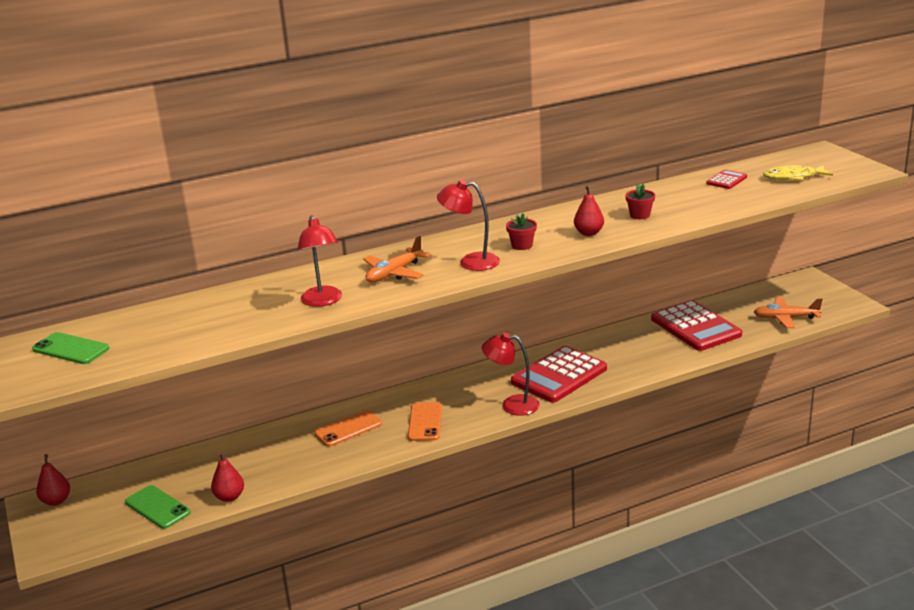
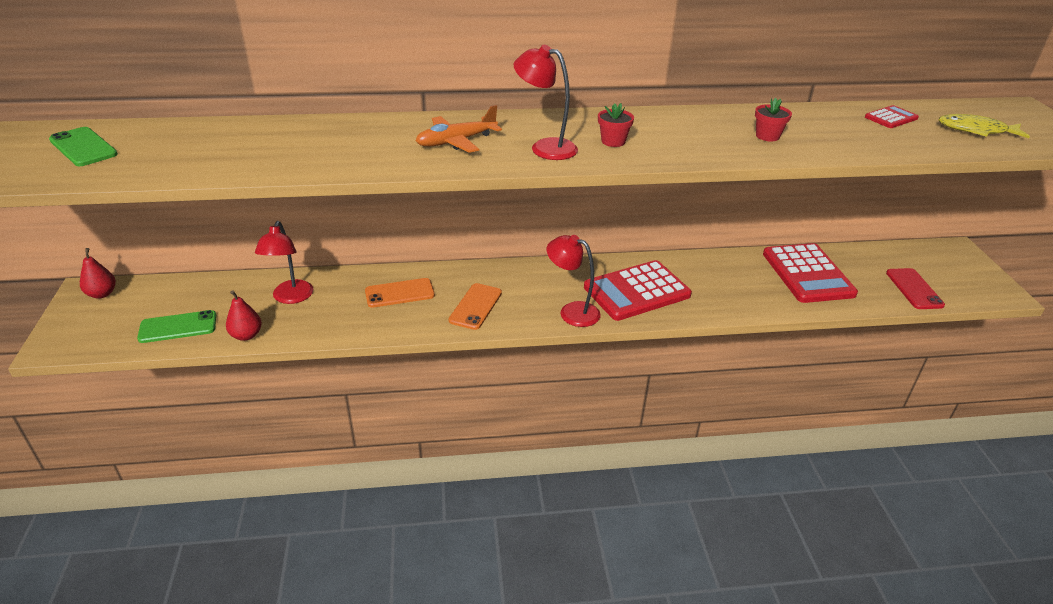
camera: 15 degrees right, 10 degrees up
green phone [125,485,190,529] -> green phone turned 75 degrees counterclockwise [137,310,216,343]
red lamp [298,215,342,307] -> red lamp moved to [255,221,313,304]
red pear [574,185,604,236] -> none
orange plane [754,297,823,328] -> red phone [886,268,945,309]

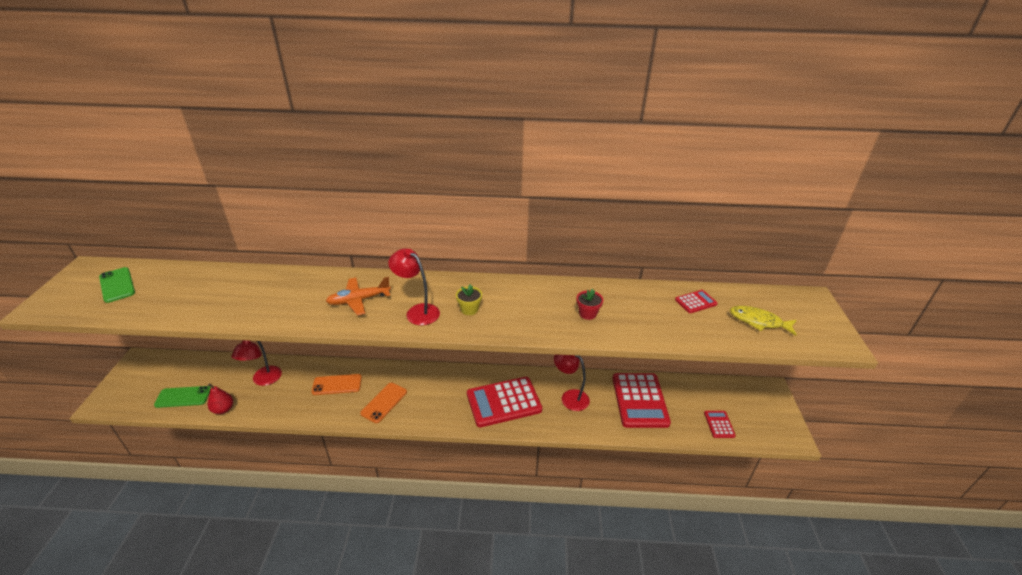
camera: 10 degrees right, 0 degrees up
red pear [80,248,116,299] -> none
red lamp [547,235,601,327] -> red lamp moved to [554,355,590,411]
red flower pot [598,103,634,147] -> yellow flower pot [456,284,482,315]
red phone [886,268,945,309] -> red calculator [704,411,736,438]

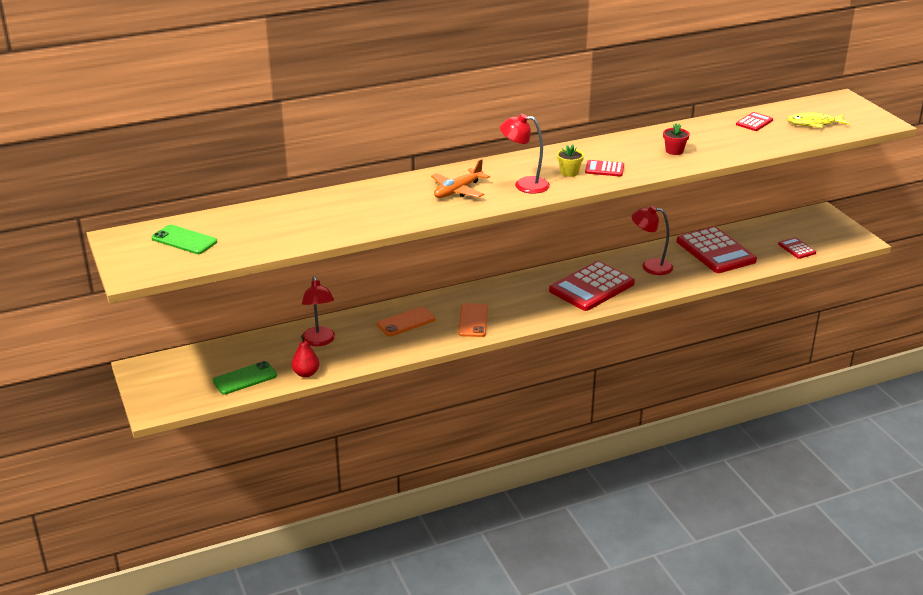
camera: 25 degrees left, 5 degrees down
none -> red calculator [585,160,624,177]

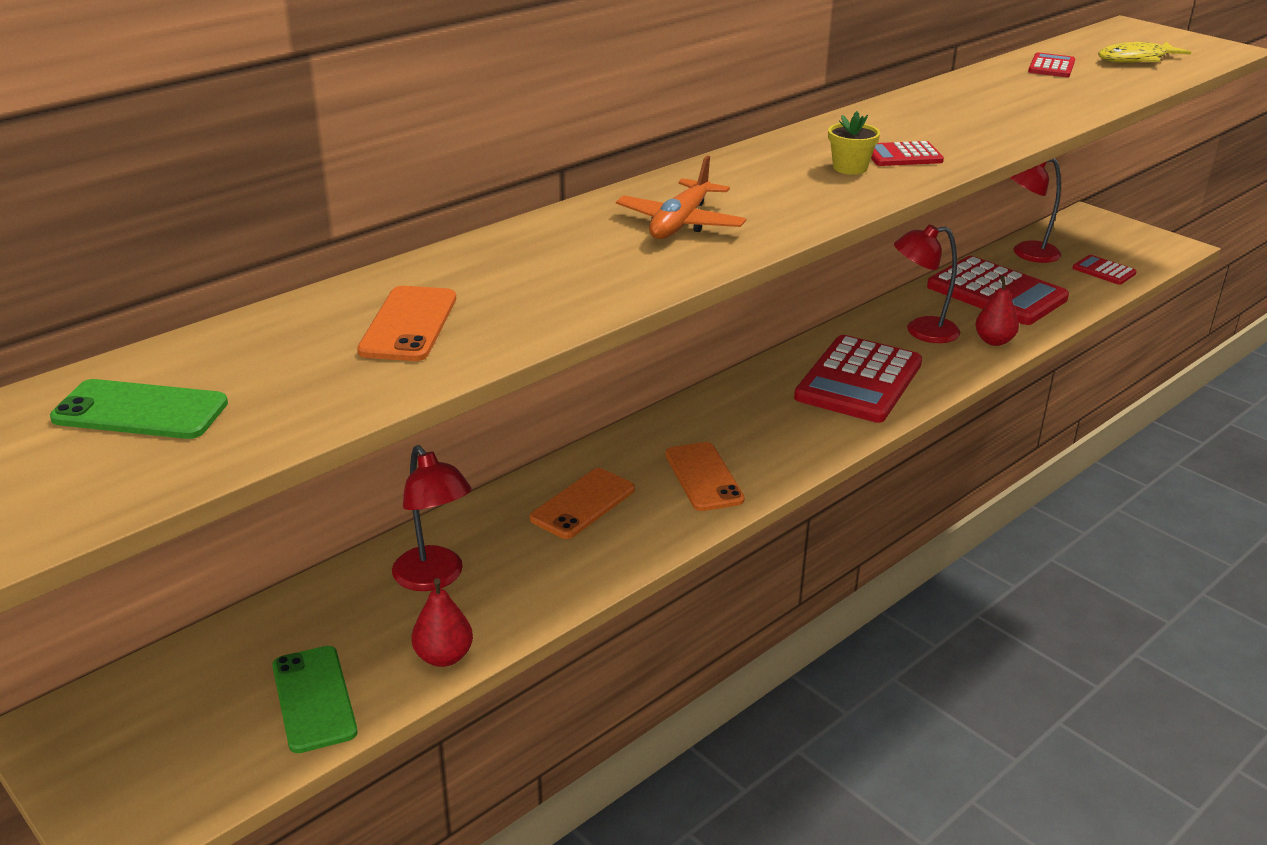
camera: 20 degrees left, 0 degrees up
green phone [213,361,277,394] -> green phone turned 60 degrees counterclockwise [272,646,358,753]
red lamp [500,114,550,194] -> red lamp moved to [1010,158,1061,263]
red flower pot [663,123,690,155] -> none
none -> orange phone [357,286,456,361]
none -> red pear [975,276,1019,346]

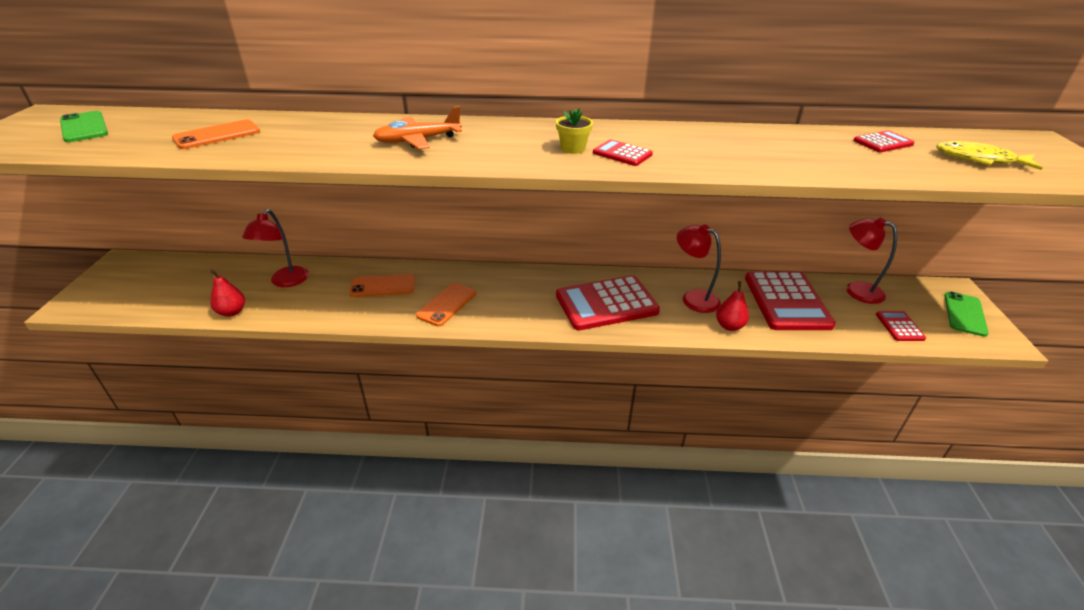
camera: 45 degrees right, 5 degrees up
green phone [272,646,358,753] -> green phone moved to [944,291,989,337]

